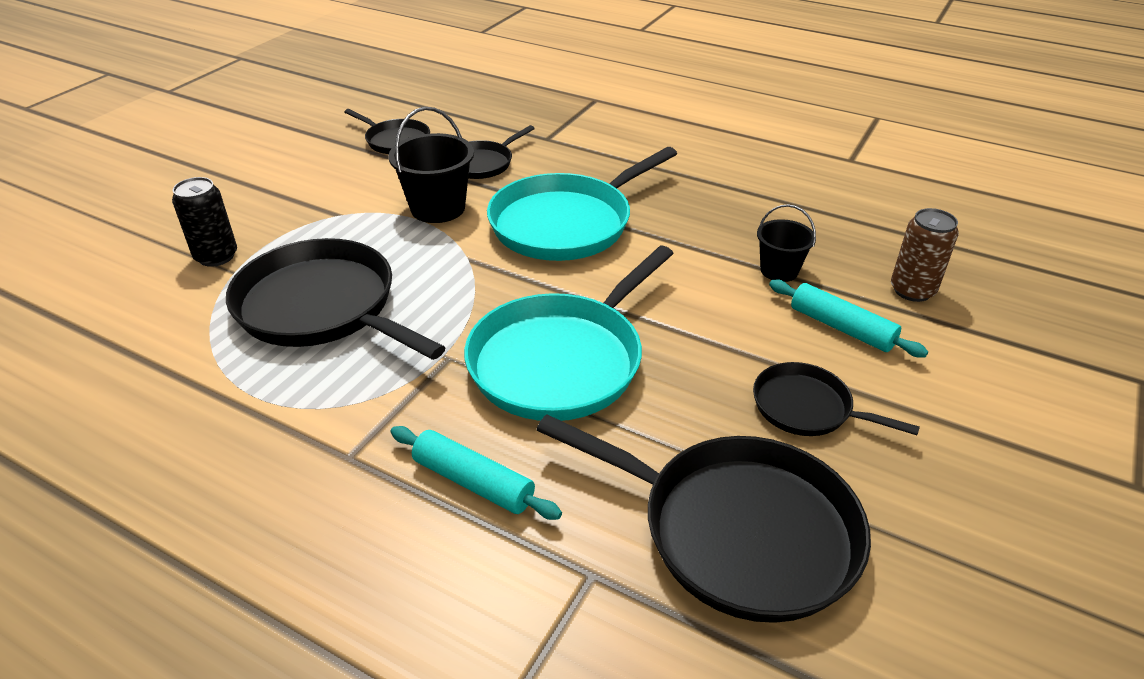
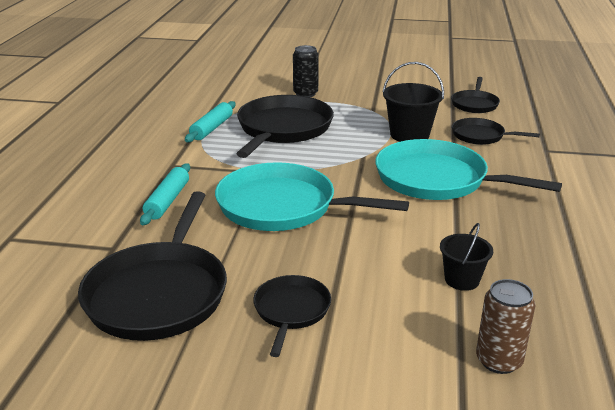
camera: 70 degrees right, 10 degrees down
turquoise rolling pin [769,280,928,357] -> turquoise rolling pin moved to [185,101,236,142]

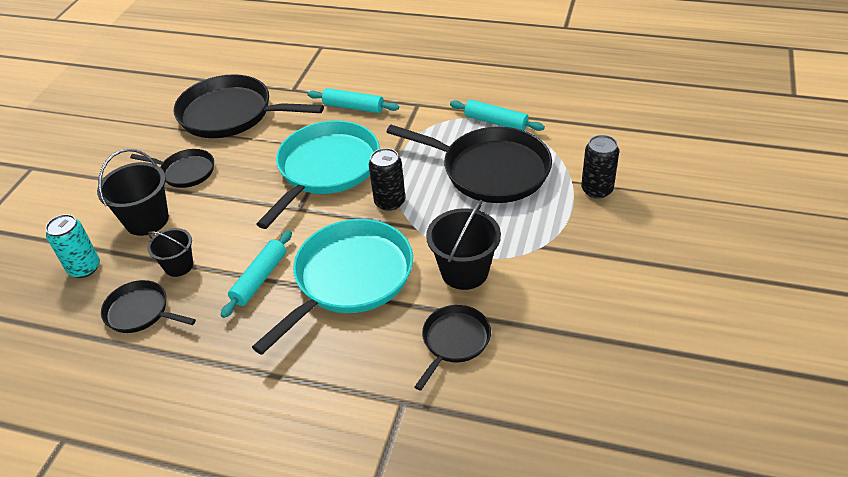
camera: 100 degrees right, 15 degrees up
black pan [451,77,500,113] -> black pan moved to [101,280,196,333]
brown can [476,279,535,374] -> turquoise can [45,214,100,278]
none -> black bucket [97,149,169,236]
none -> turquoise rolling pin [221,230,292,318]
none -> black can [369,148,405,211]

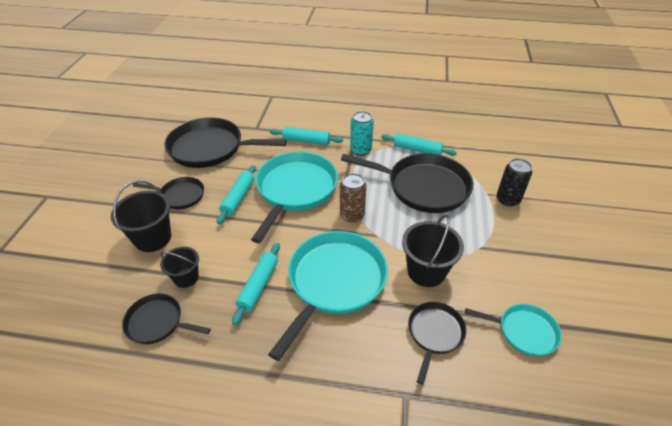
camera: 10 degrees left, 0 degrees up
turquoise can [45,214,100,278] -> turquoise can moved to [350,111,374,156]
black can [369,148,405,211] -> brown can [340,173,367,223]
none -> turquoise rolling pin [217,165,256,224]
none -> turquoise pan [465,304,562,356]

